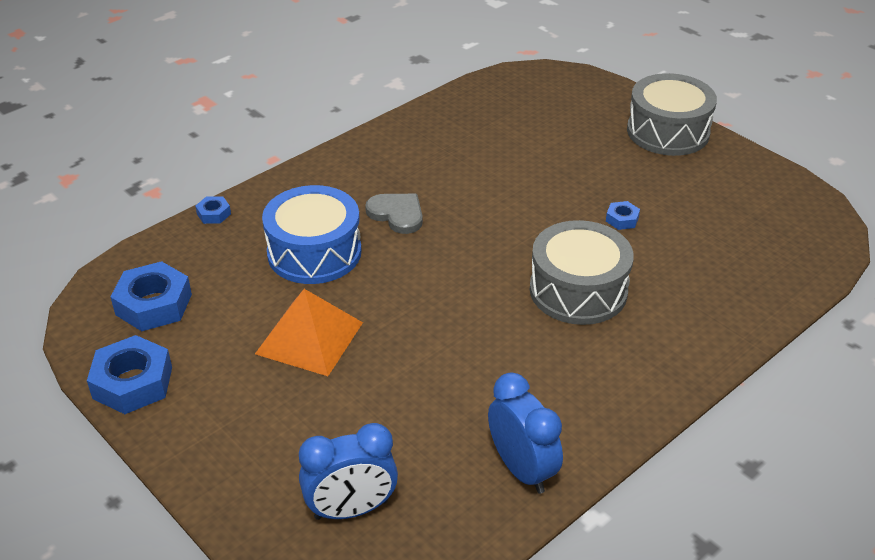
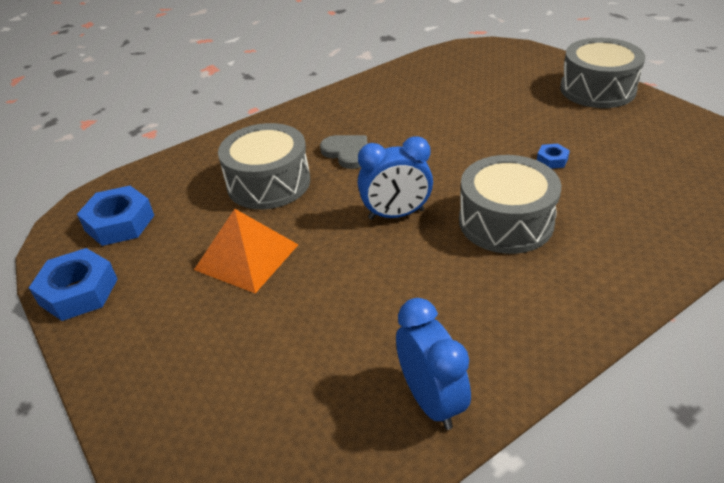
camera: 10 degrees right, 0 degrees up
blue nut [195,197,231,224] -> none
blue drum [262,185,362,284] -> grey drum [218,123,310,209]
blue clock [299,423,398,520] -> blue clock moved to [358,136,433,220]

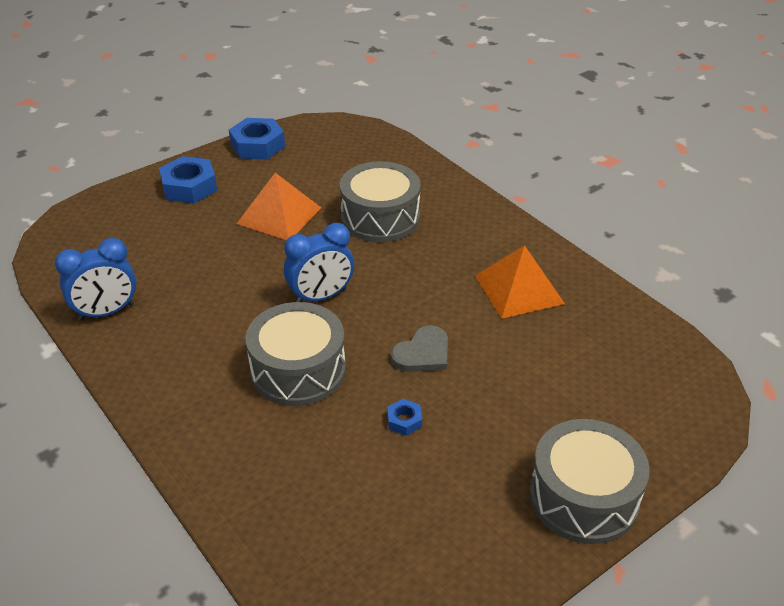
camera: 85 degrees right, 0 degrees up
blue nut [77,186,154,246] -> blue nut moved to [159,156,217,203]
grey heart [320,135,367,169] -> grey heart moved to [391,325,448,372]
blue clock [358,136,433,220] -> blue clock turned 105 degrees counterclockwise [284,223,354,302]
none -> orange pyramid [475,245,565,319]

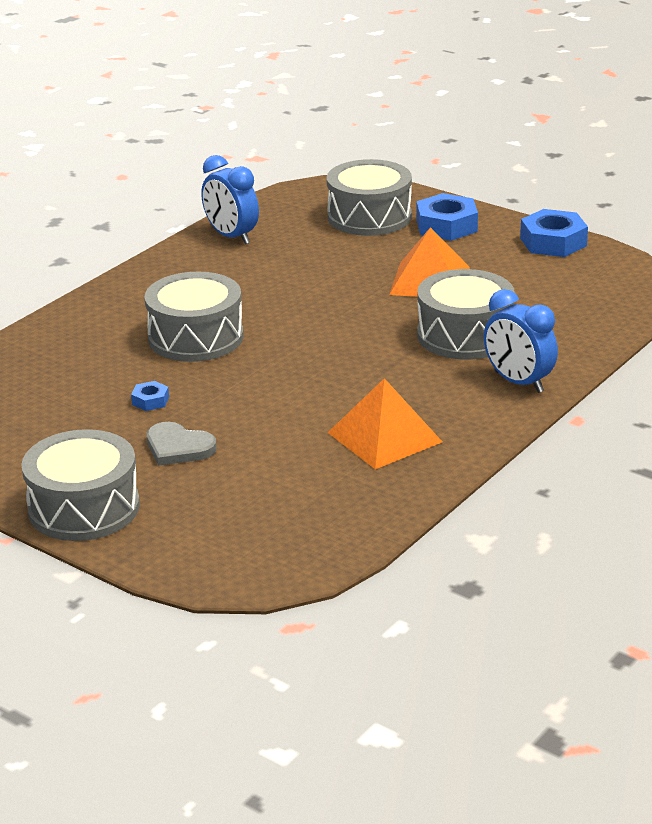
camera: 75 degrees right, 10 degrees down
blue clock [284,223,354,302] -> blue clock moved to [484,289,558,393]
grey heart [391,325,448,372] -> grey heart moved to [147,422,217,466]
none -> grey drum [327,159,412,236]

